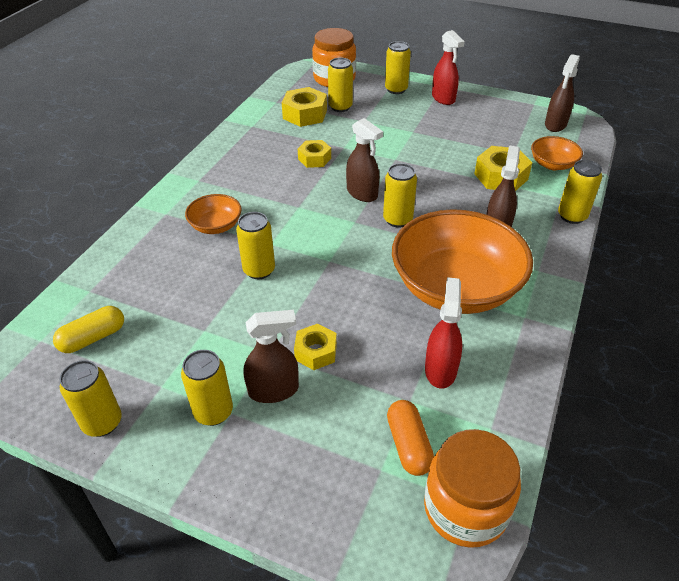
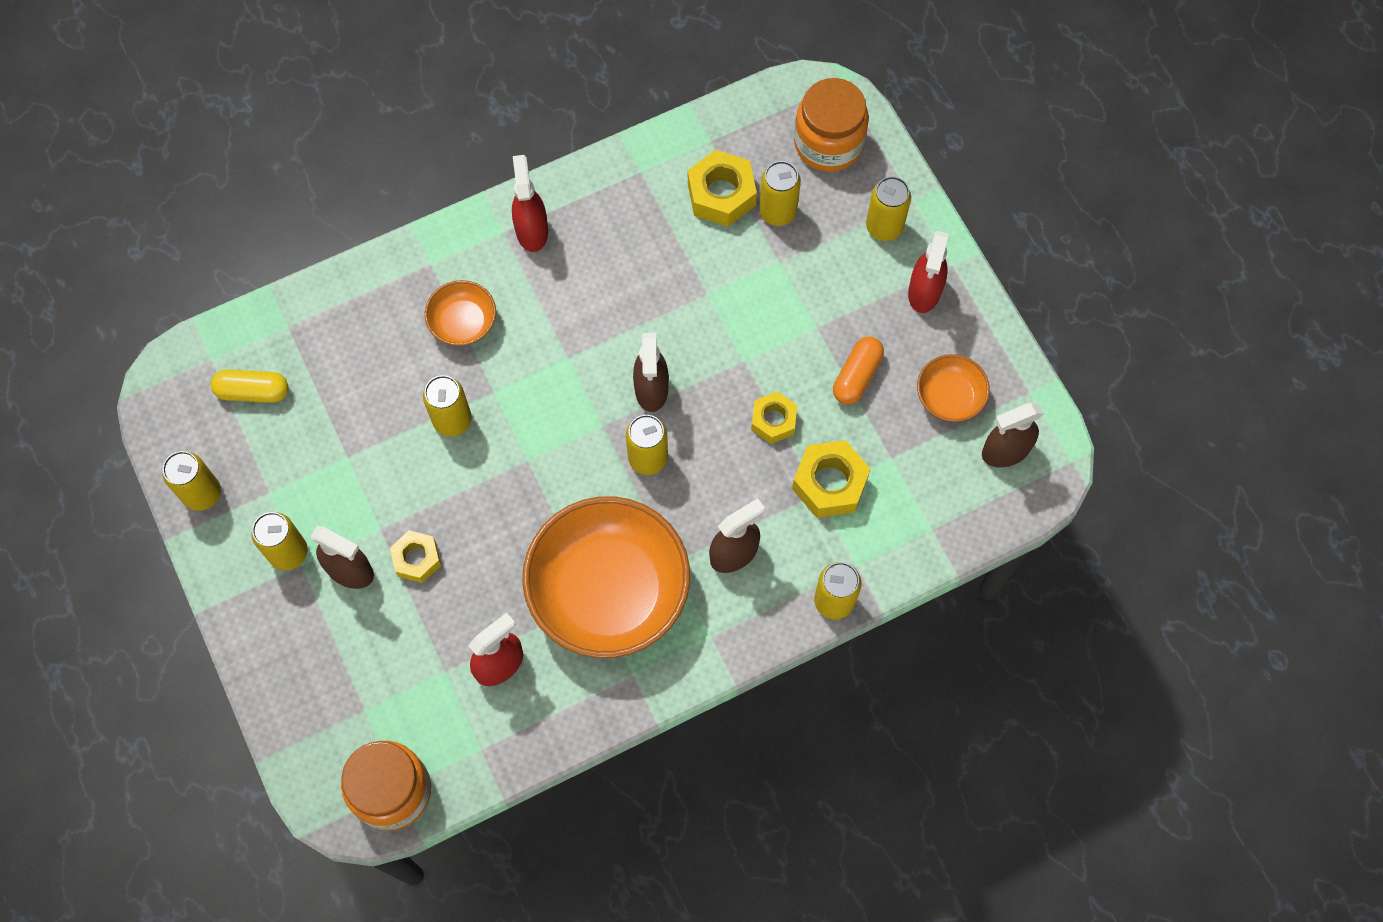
camera: 40 degrees right, 25 degrees up
yellow nut [298,140,331,168] -> yellow nut moved to [751,391,797,444]
orange capsule [387,400,434,476] -> orange capsule moved to [833,336,884,405]
orange bowl [531,136,583,170] -> orange bowl moved to [917,354,990,422]
none -> red spray bottle [512,155,548,252]

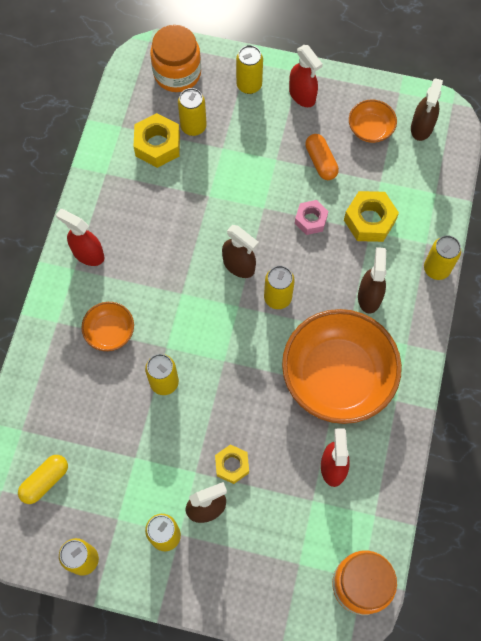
camera: 50 degrees left, 0 degrees up
yellow nut [751,391,797,444] -> pink nut [295,200,328,235]

